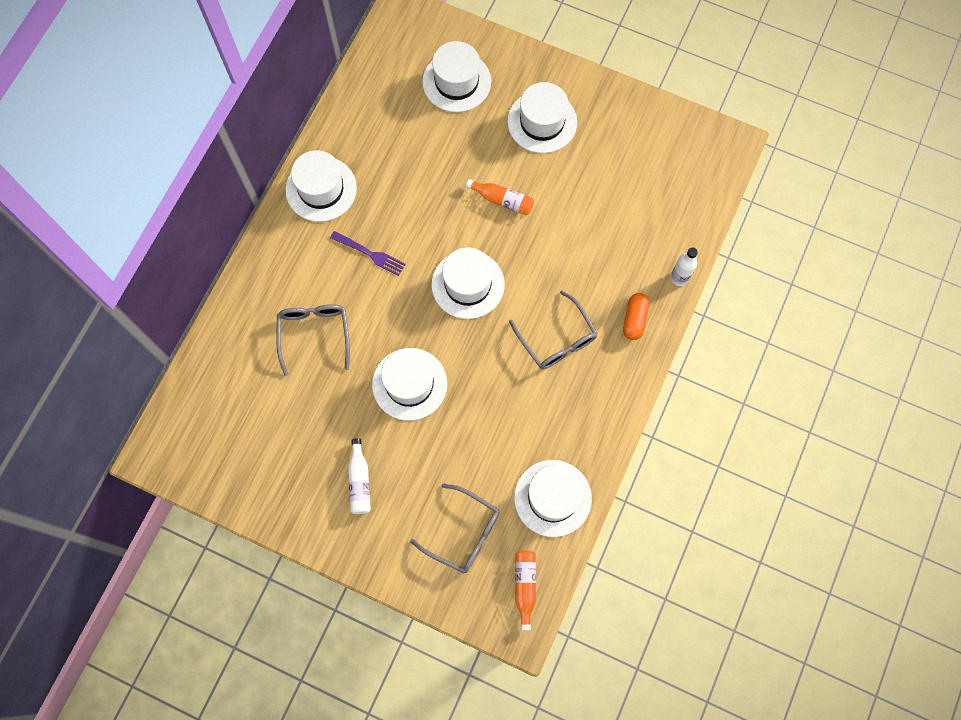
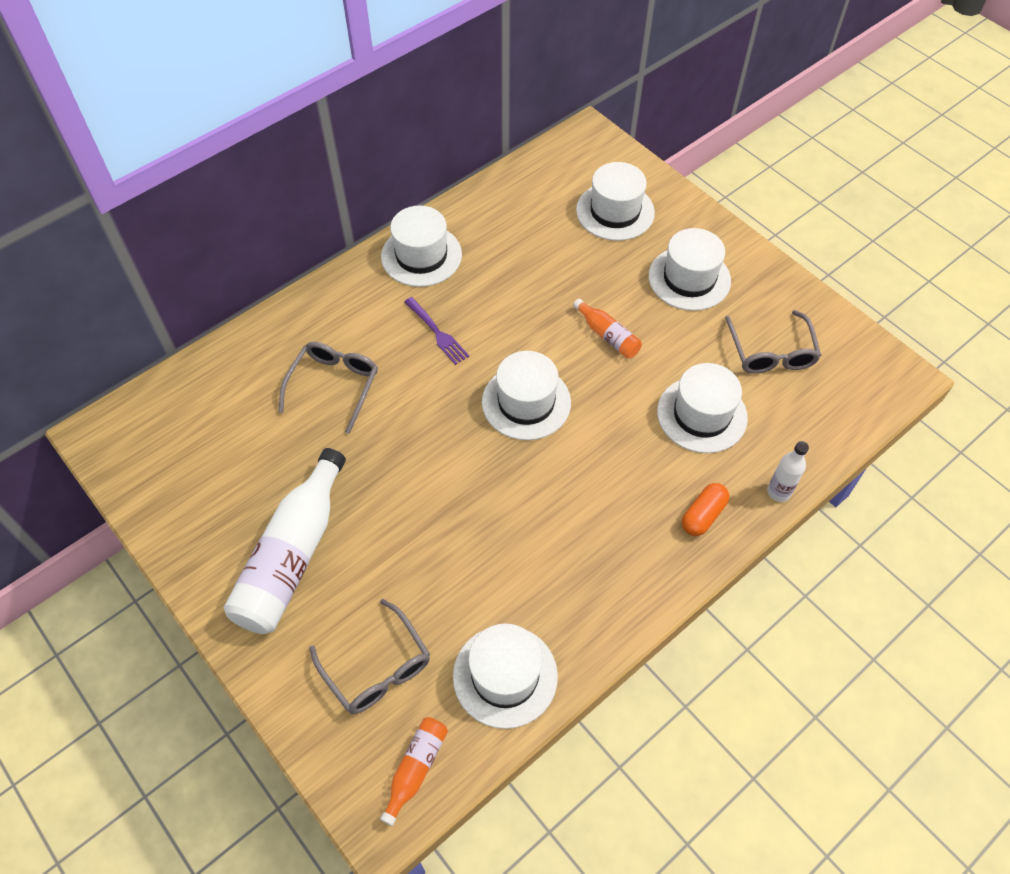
camera: 25 degrees right, 15 degrees down
white bottle [348,438,371,514] -> white bottle [224,448,346,634], size x2.08
white hat [372,348,447,421] -> white hat moved to [657,363,748,453]
grey glasses [509,290,598,369] -> grey glasses moved to [725,310,821,374]

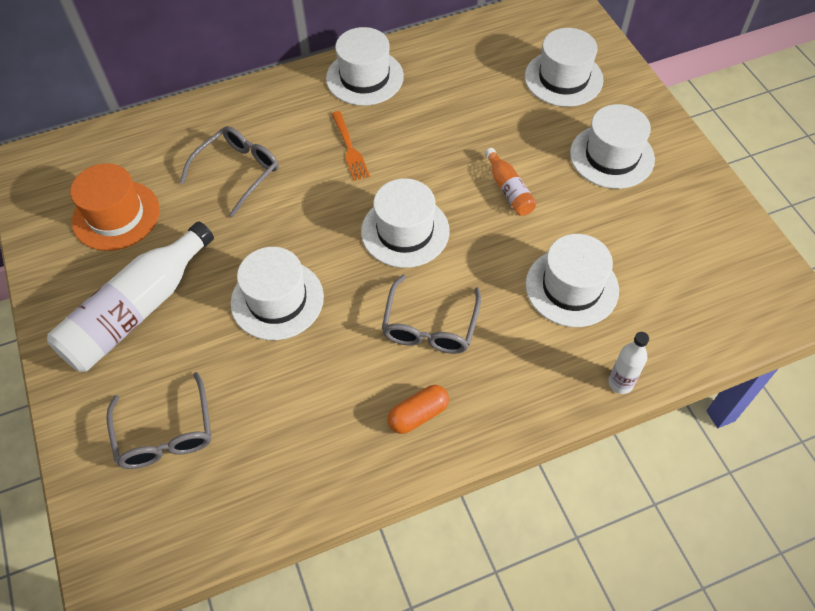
camera: 20 degrees right, 0 degrees up
orange bottle [380,717,448,826] -> none
purple fork [404,297,469,365] -> orange fork [331,111,370,181]
white hat [453,623,558,729] -> white hat moved to [231,247,324,340]
orange capsule [682,483,729,536] -> orange capsule moved to [387,385,449,434]
grey glasses [725,310,821,374] -> grey glasses moved to [382,275,481,354]
none -> orange hat [70,163,160,251]

